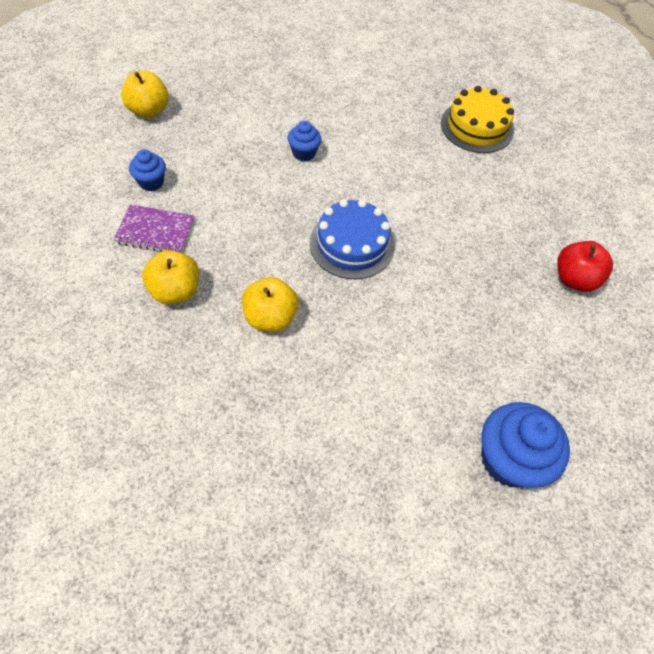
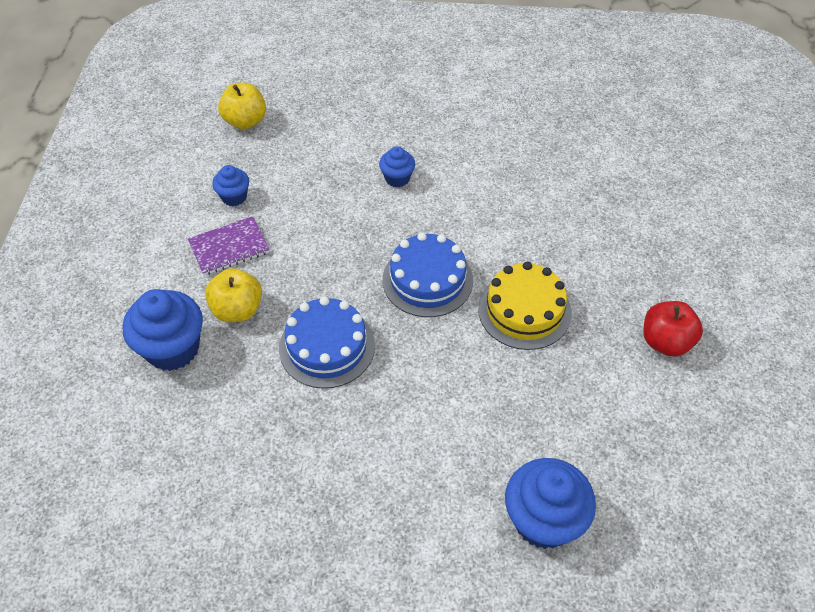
camera: 15 degrees right, 5 degrees down
purple notebook [114,204,195,253] -> purple notebook turned 45 degrees counterclockwise [188,216,270,276]
yellow apple [242,277,299,332] -> blue cake [279,297,375,389]
yellow cake [441,86,514,153] -> yellow cake moved to [478,262,572,350]
none -> blue cupcake [123,289,203,371]

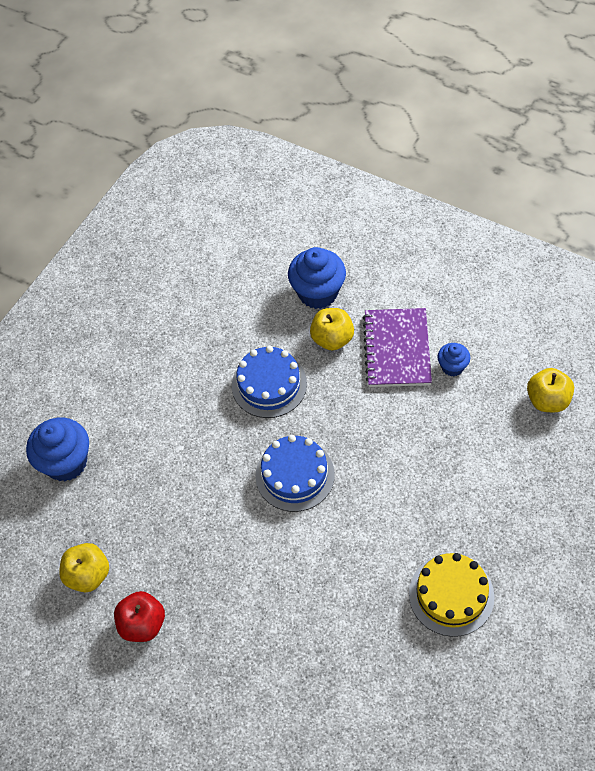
camera: 120 degrees right, 5 degrees up
purple notebook [188,216,270,276] -> purple notebook [363,308,432,387], size x1.50
blue cupcake [379,146,415,188] -> none
yellow cake [478,262,572,350] -> yellow cake moved to [409,553,495,637]
none -> yellow apple [59,543,109,592]

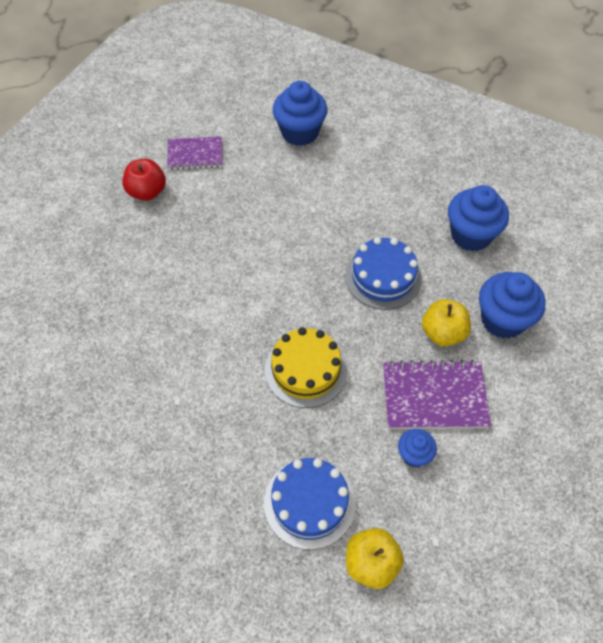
camera: 85 degrees right, 0 degrees up
yellow apple [59,543,109,592] -> purple notebook [167,136,222,170]
blue cake [255,435,335,512] -> blue cake moved to [264,458,356,550]
yellow cake [409,553,495,637] -> yellow cake moved to [265,327,348,408]
none -> blue cupcake [448,185,509,252]

